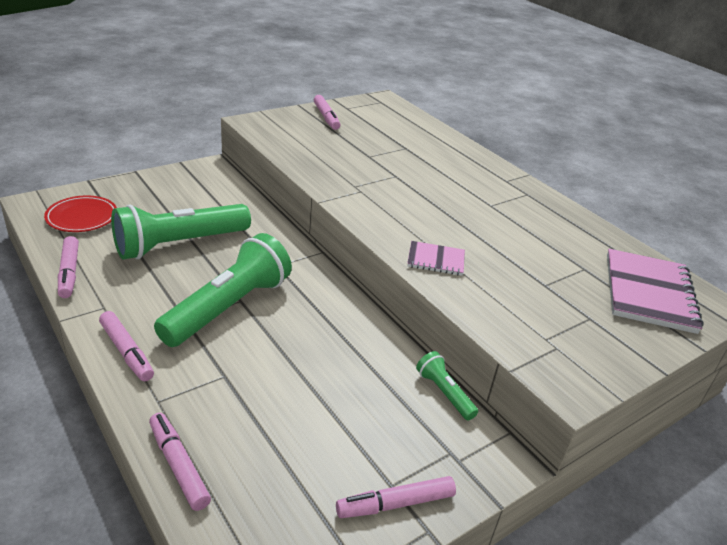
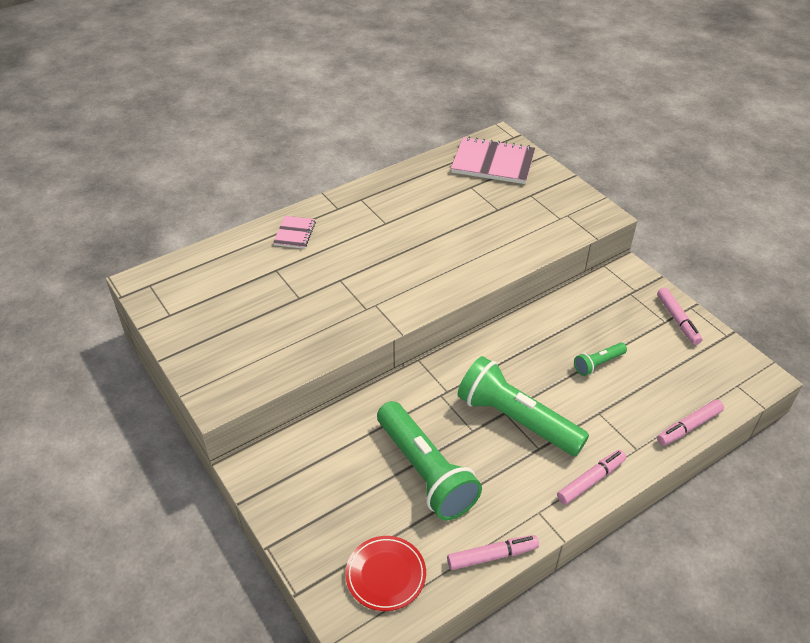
camera: 85 degrees left, 10 degrees up
pink marker [314,95,340,130] -> none
pink notebook [407,241,465,276] -> pink notebook moved to [273,216,316,249]
green flashlight [416,351,478,421] -> green flashlight moved to [574,343,627,376]

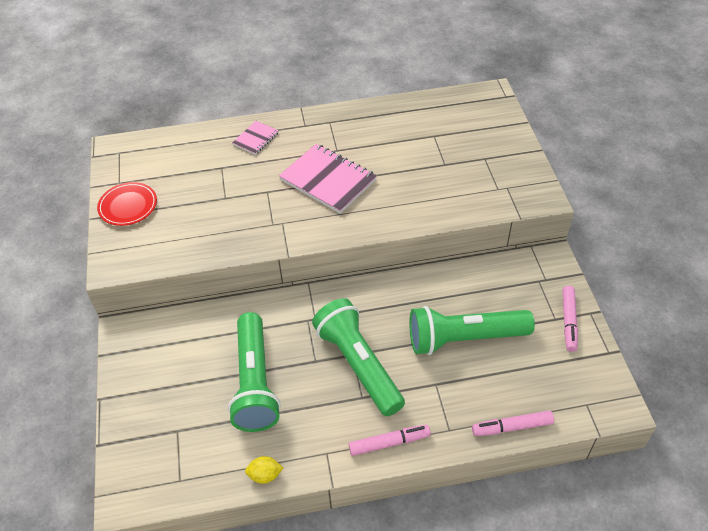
camera: 25 degrees right, 5 degrees up
red plate [345,536,426,611] -> red plate moved to [97,182,157,226]
pink marker [447,535,539,570] -> yellow lemon [245,456,283,484]
pink notebook [451,137,535,184] -> pink notebook moved to [279,144,377,214]
green flashlight [574,343,627,376] -> green flashlight [409,306,535,355], size x2.16

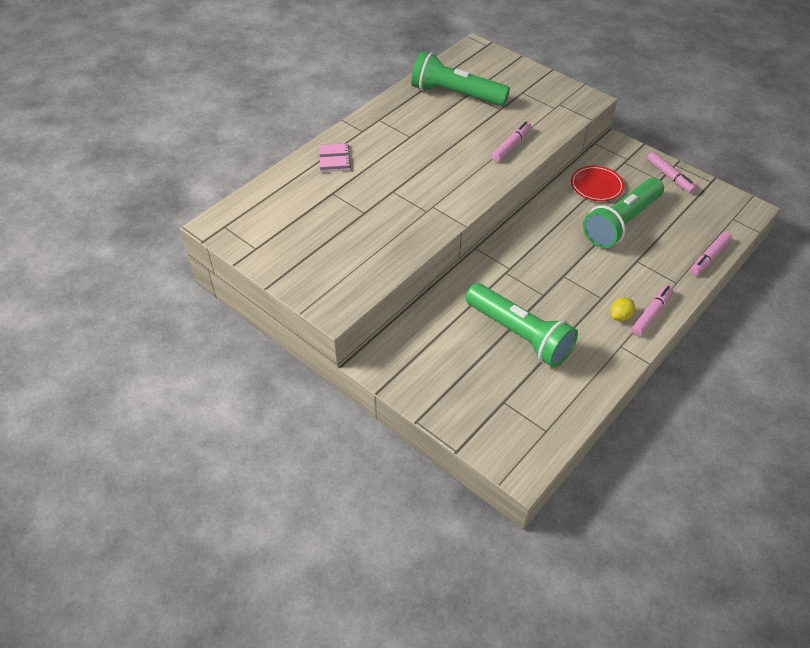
camera: 40 degrees left, 0 degrees up
red plate [97,182,157,226] -> red plate moved to [571,166,624,201]
yellow lemon [245,456,283,484] -> yellow lemon moved to [610,298,635,321]
pink notebook [279,144,377,214] -> none
green flashlight [312,298,405,416] -> green flashlight moved to [411,51,510,106]
none -> pink marker [491,121,532,162]

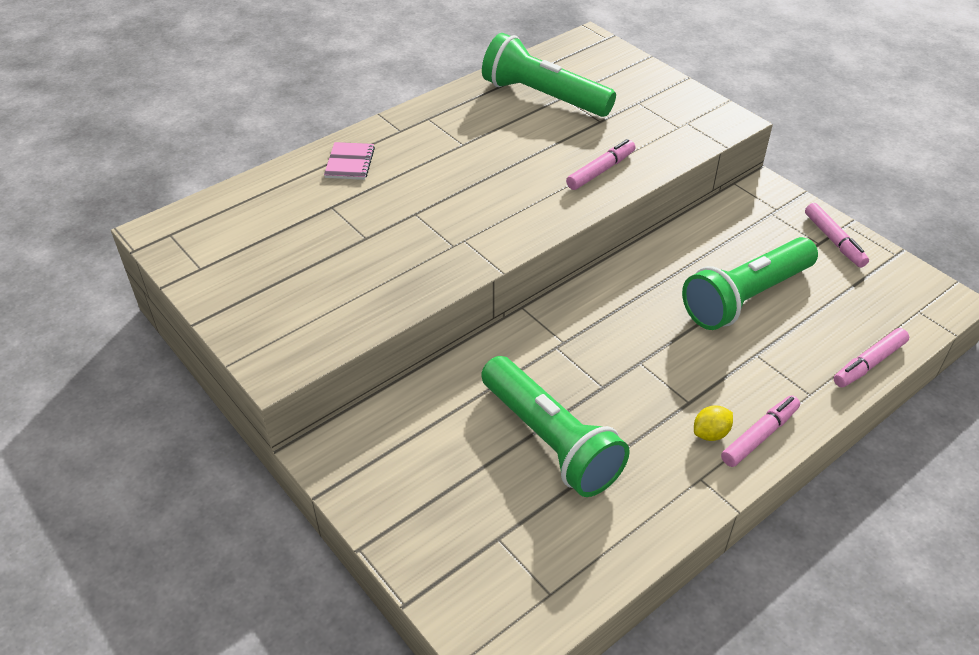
camera: 10 degrees right, 5 degrees down
red plate [571,166,624,201] -> none

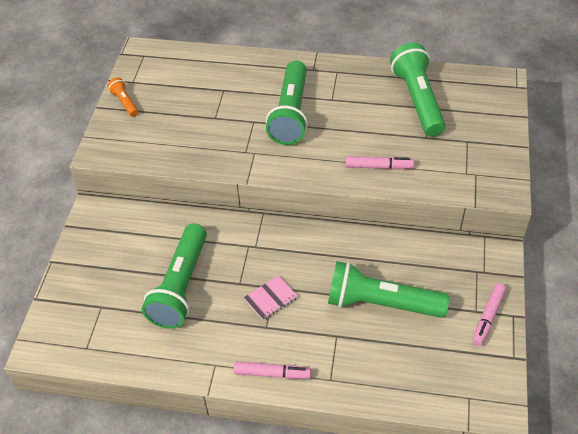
camera: 50 degrees right, 5 degrees up
pink notebook [324,142,375,180] -> pink notebook moved to [244,275,298,320]
yellow lemon [694,405,733,441] -> none
pink marker [834,328,909,387] -> none
none -> orange flashlight [107,78,138,117]
none -> green flashlight [266,60,308,145]

